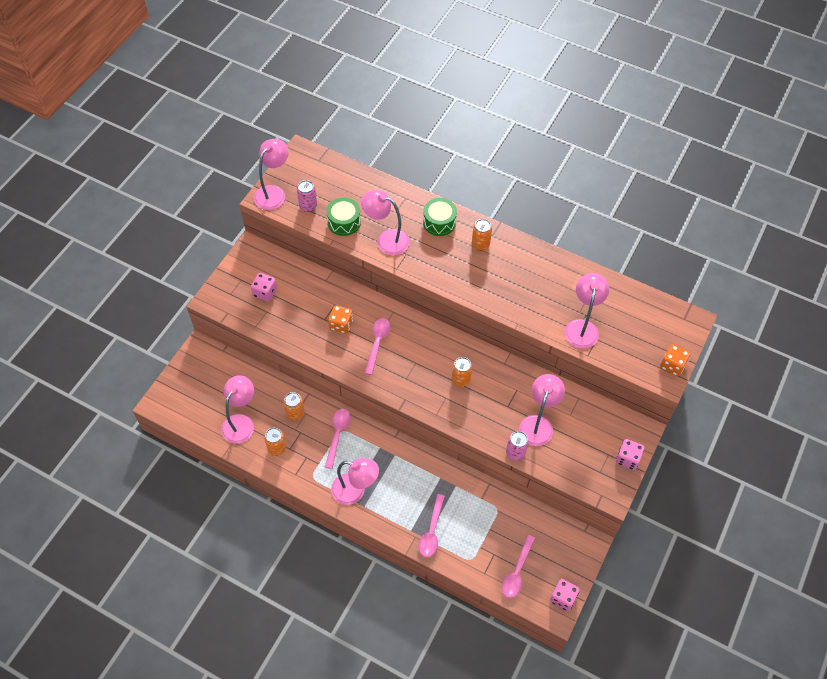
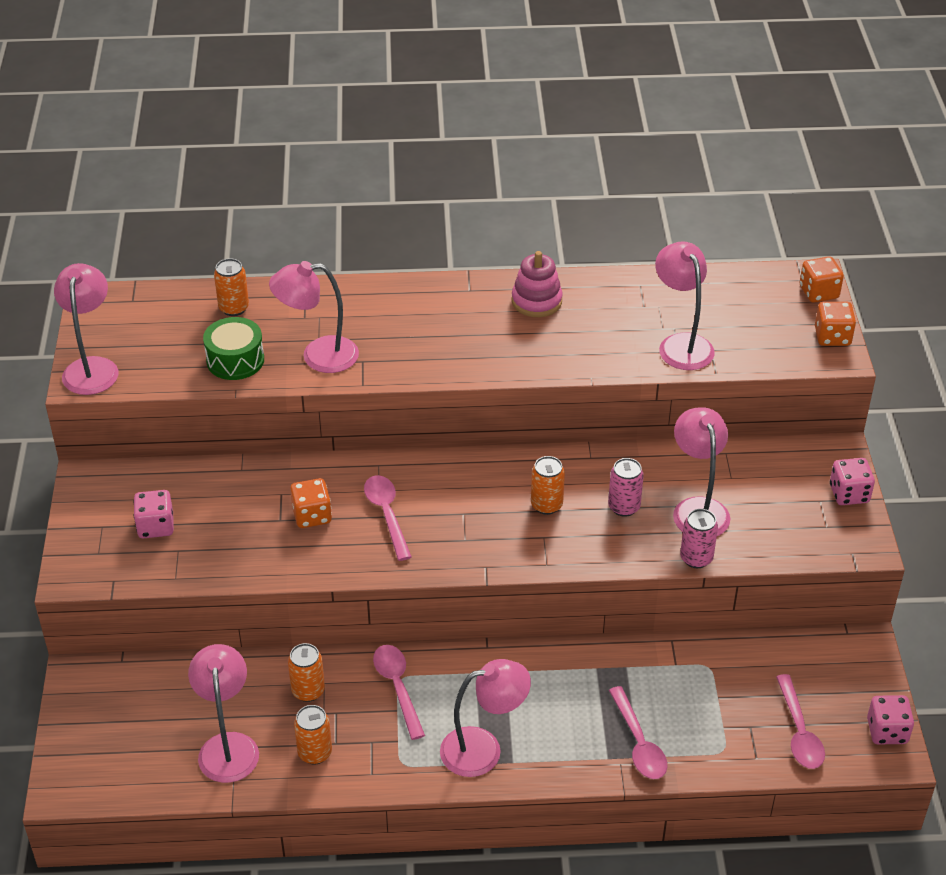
camera: 30 degrees left, 15 degrees down
pink can [297,180,317,212] -> pink can moved to [608,458,644,517]
green drum [423,198,457,236] -> none
orange can [472,219,492,251] -> orange can moved to [214,258,249,316]
none -> pink stacking toy [512,251,563,317]
none -> orange dice [800,256,844,303]

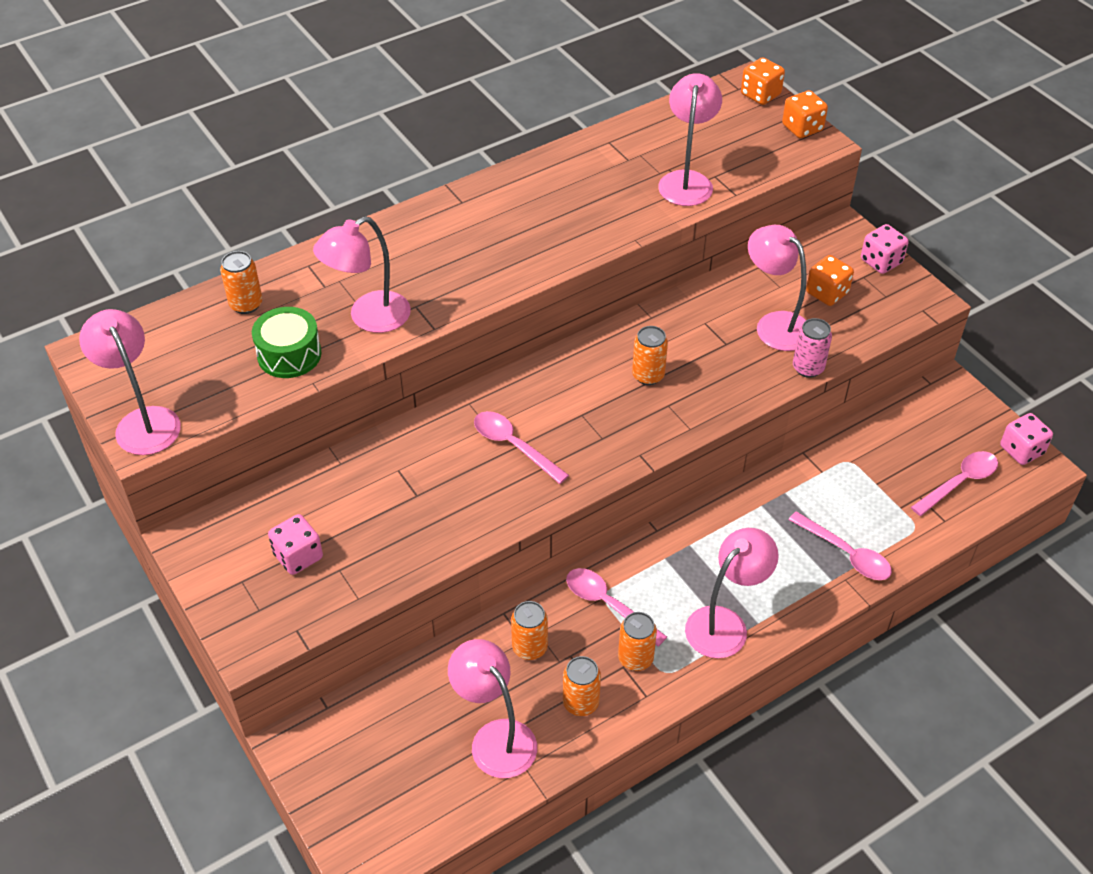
camera: 30 degrees left, 5 degrees up
orange dice [290,478,332,528] -> orange dice moved to [806,255,854,306]
pink stacking toy [512,251,563,317] -> none
pink can [608,458,644,517] -> none
pink lamp [655,241,715,370] -> pink lamp turned 60 degrees clockwise [658,73,722,206]
pink spoon [776,674,825,769] -> pink spoon turned 90 degrees counterclockwise [911,451,998,516]
none -> orange can [618,612,657,671]

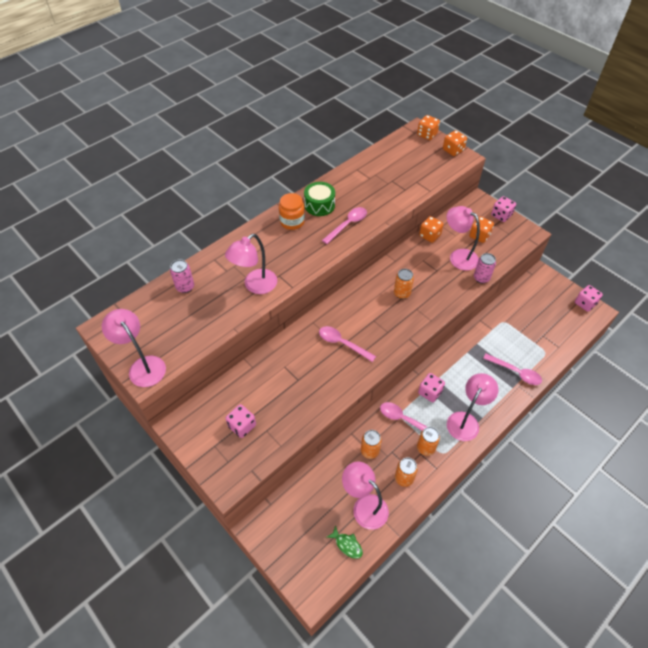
camera: 10 degrees left, 5 degrees up
orange can [220,251,262,314] -> pink can [170,259,194,293]
green drum [252,307,322,378] -> green drum moved to [304,182,335,216]
pink lamp [658,73,722,206] -> none
pink spoon [911,451,998,516] -> pink spoon moved to [322,207,367,244]
none -> orange jar [279,193,305,230]
none -> green fish [326,525,363,559]
none -> pink dice [418,373,445,402]
none -> orange dice [419,216,444,243]

